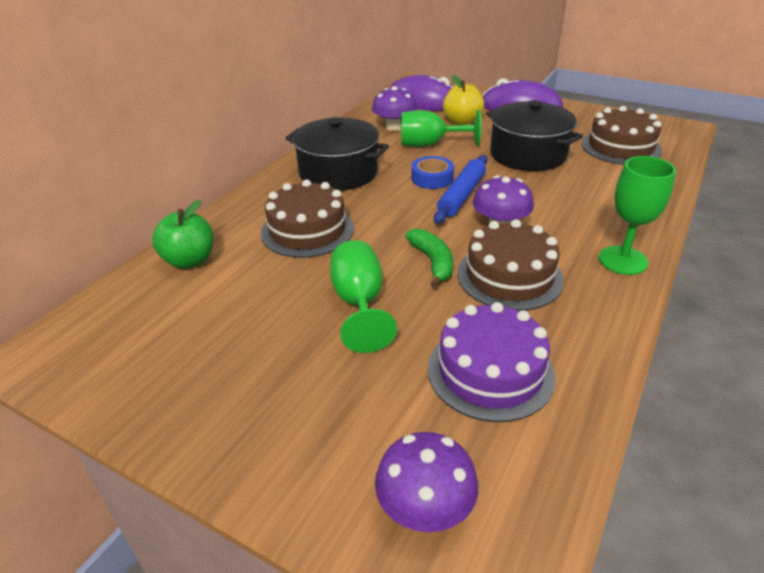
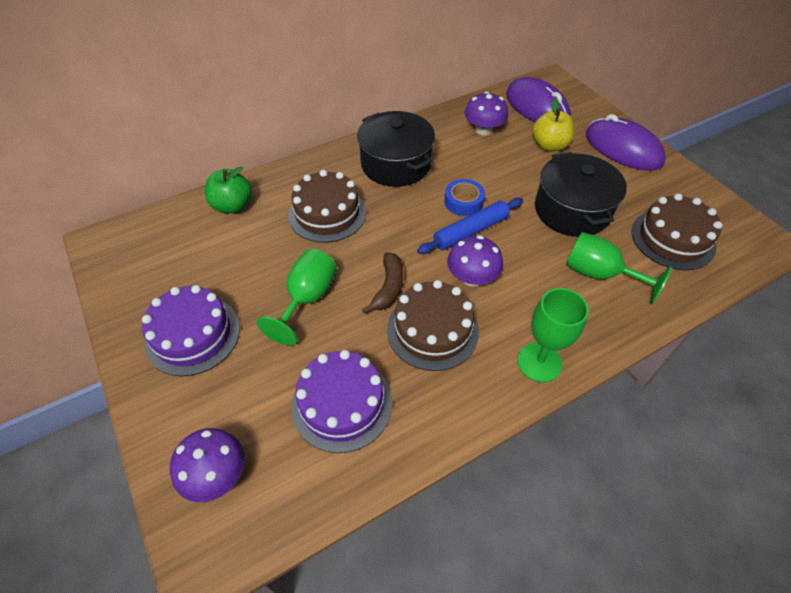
camera: 30 degrees right, 15 degrees up
green goblet [401,110,481,147] -> green goblet moved to [566,232,672,304]
green banana [405,229,453,288] -> brown banana [362,252,403,314]
none -> purple cake [142,285,240,376]

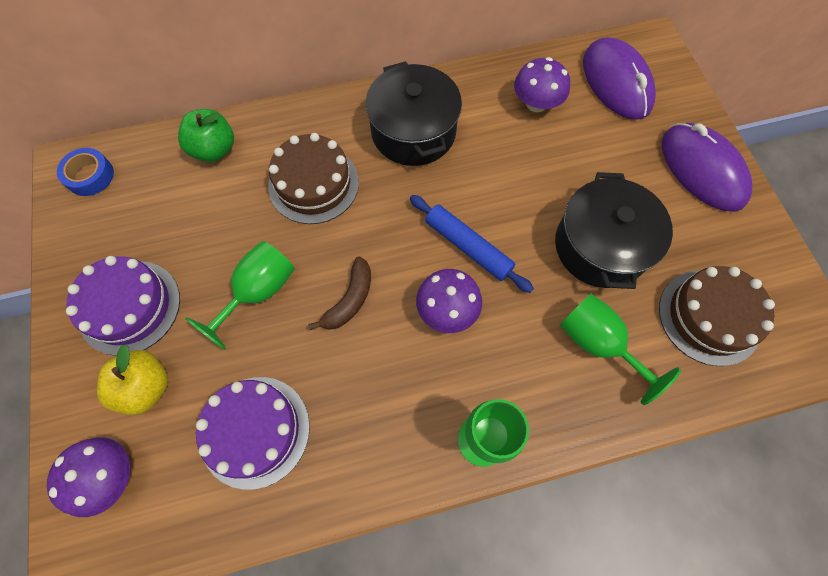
camera: 15 degrees right, 15 degrees up
brown cake [387,280,479,371] -> none
blue rolling pin [417,198,523,254] -> blue rolling pin turned 60 degrees clockwise [410,195,534,293]
blue tape [444,179,485,216] -> blue tape moved to [57,148,114,196]
yellow apple [532,99,575,152] -> yellow apple moved to [97,344,168,415]

